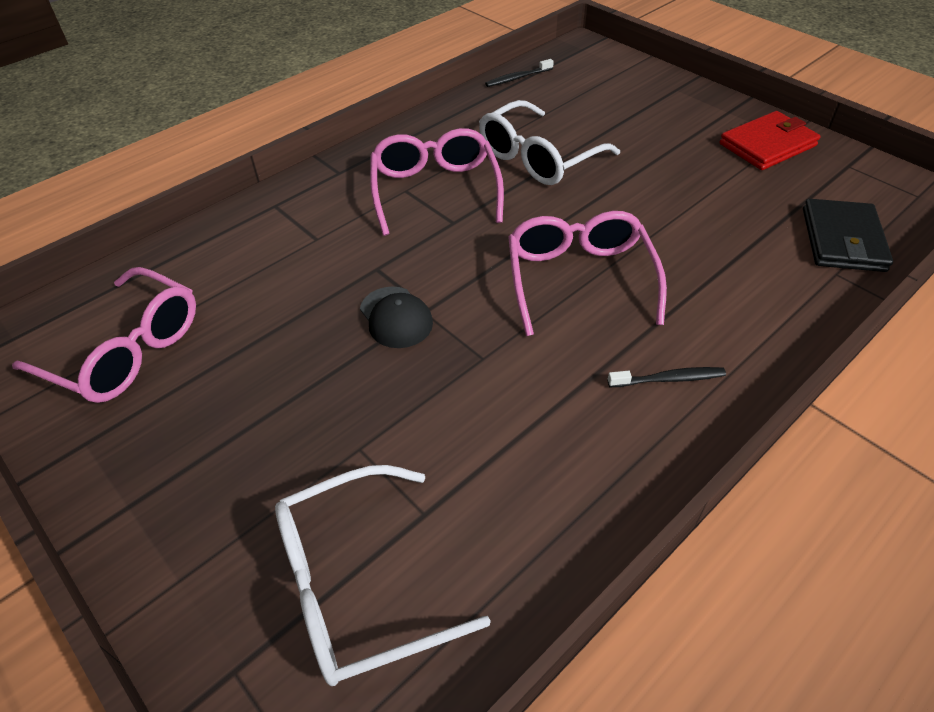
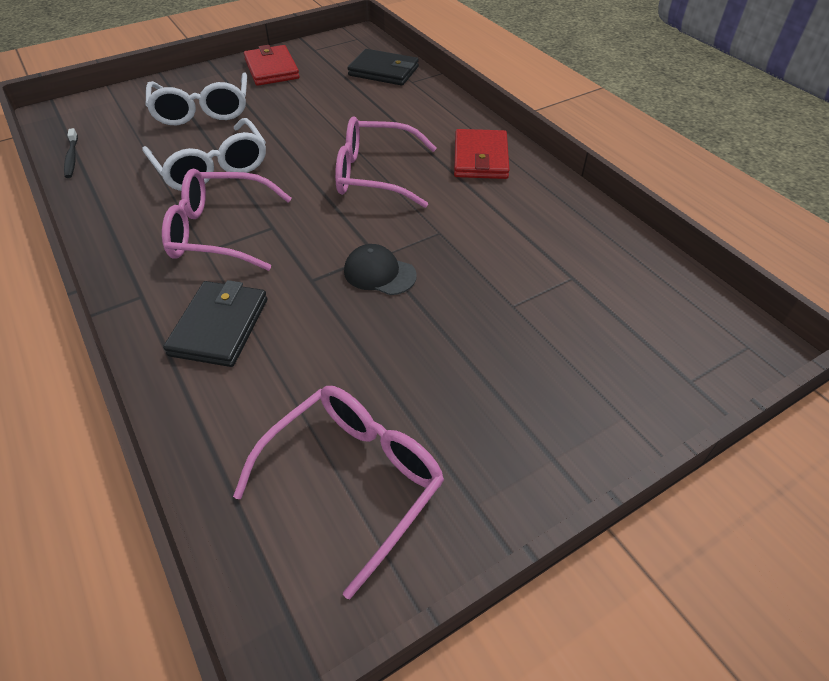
camera: 80 degrees left, 0 degrees up
white glasses [275,465,491,686] -> white glasses moved to [146,73,247,125]
black cap [360,286,433,348] -> black cap turned 135 degrees counterclockwise [344,244,417,295]
black toothbrush [608,367,726,387] -> red wallet [454,129,510,179]
none -> black wallet [163,280,268,367]

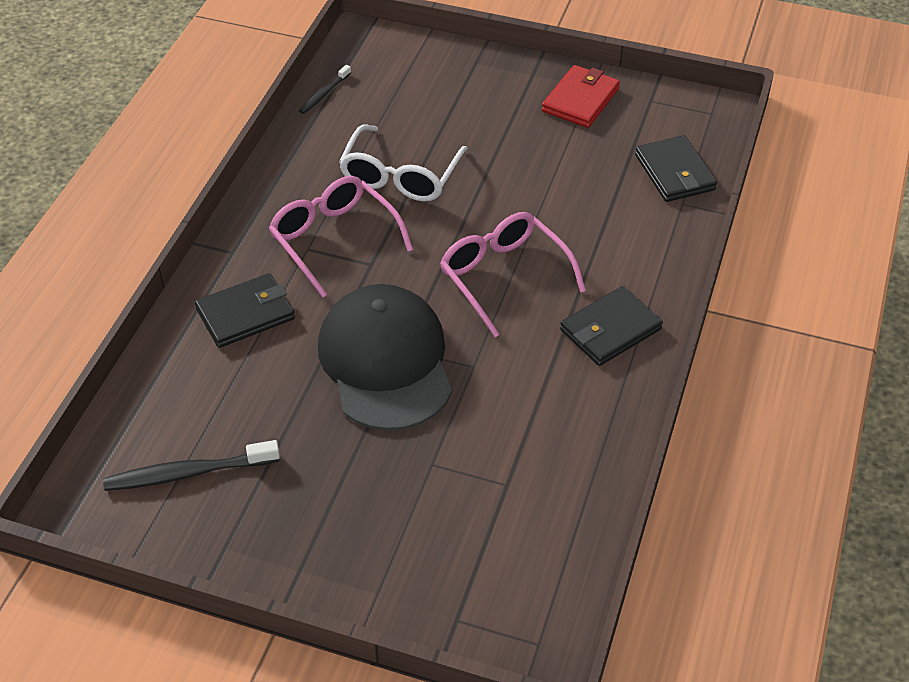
camera: 50 degrees right, 0 degrees up
white glasses [146,73,247,125] -> none
pink glasses [233,386,444,599] -> black toothbrush [103,440,280,491]
black cap [344,244,417,295] -> black cap [318,284,452,431], size x2.35
red wallet [454,129,510,179] -> black wallet [560,286,663,366]

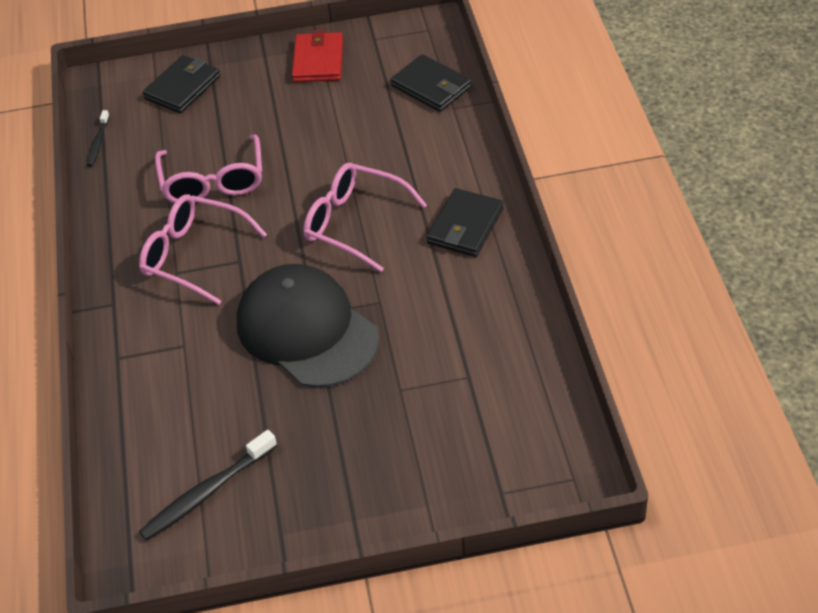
camera: 25 degrees left, 0 degrees up
black wallet [195,273,295,348] -> black wallet moved to [143,55,220,113]
white glasses [339,124,468,202] -> pink glasses [155,134,262,203]

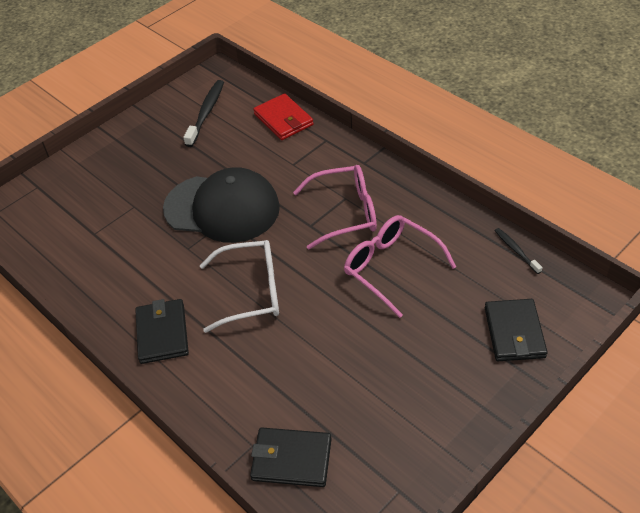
camera: 145 degrees right, 0 degrees up
red wallet [292,30,343,82] -> red wallet moved to [253,93,314,140]
pink glasses [304,163,427,272] -> white glasses [200,240,279,333]

